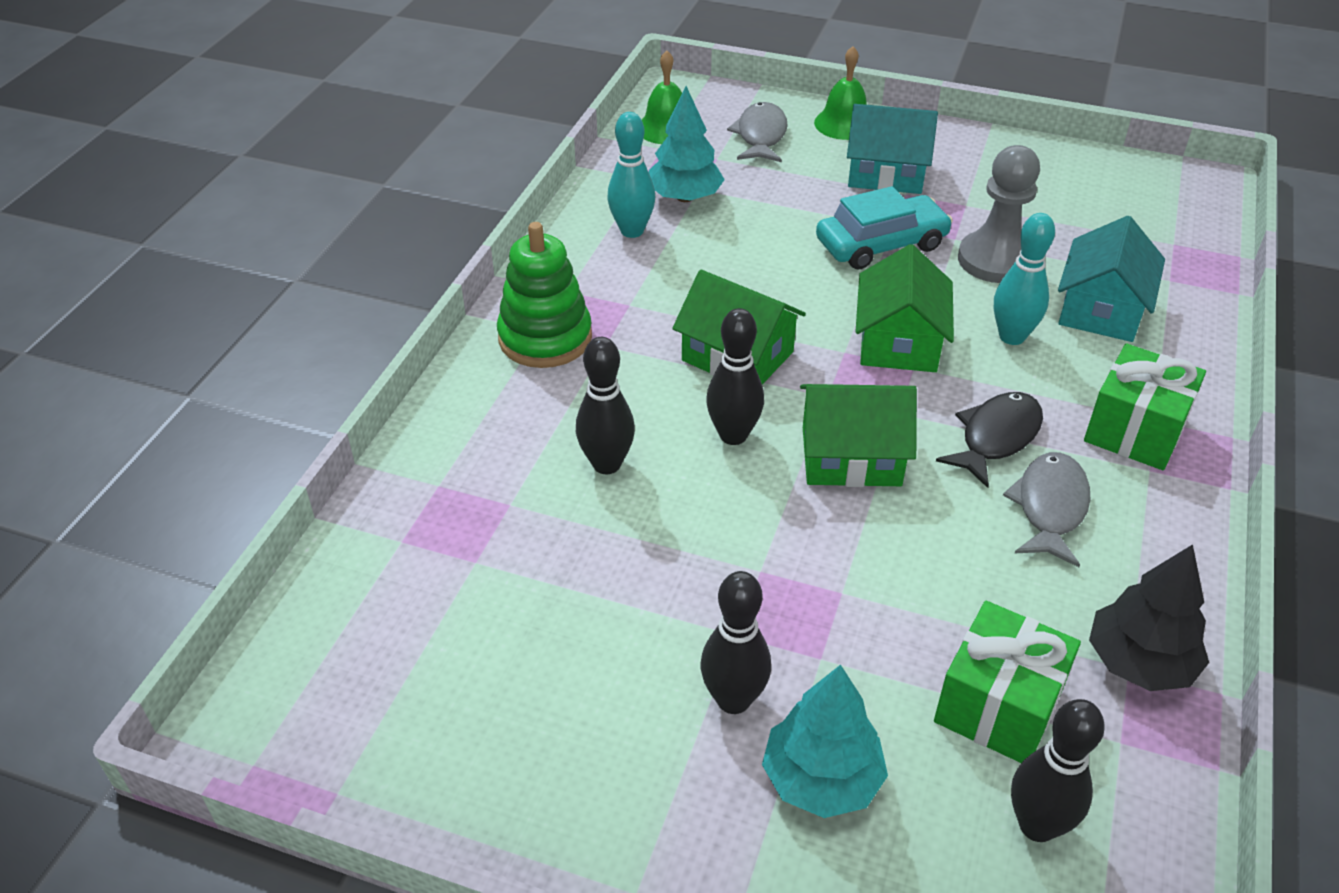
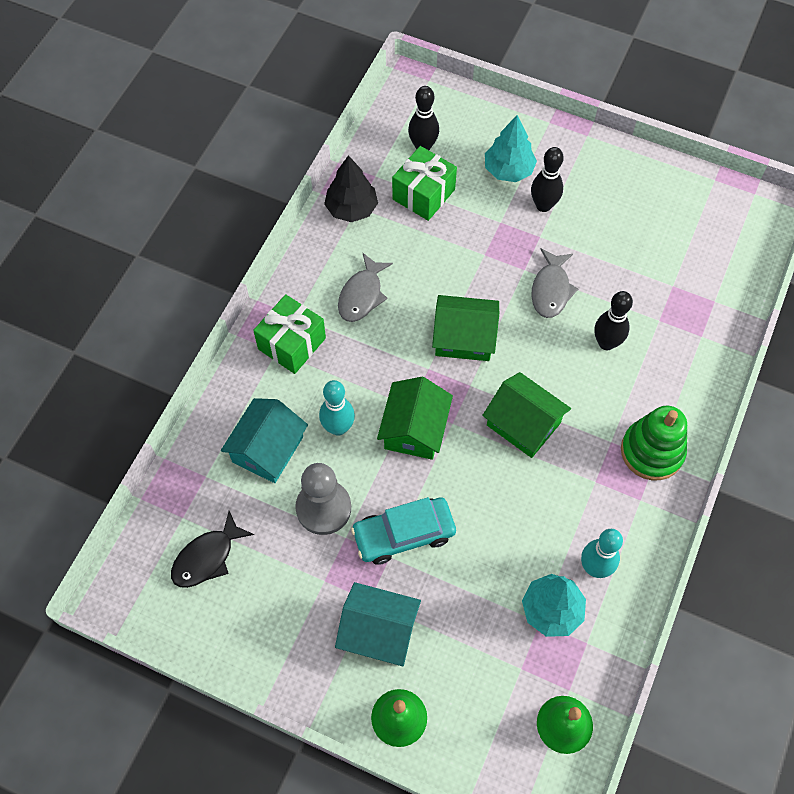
camera: 175 degrees left, 20 degrees up
black bowling pin [706,308,764,445] -> none
grey fish [727,102,788,162] -> grey fish moved to [531,249,578,318]
black fish [936,392,1043,488] -> black fish moved to [171,511,254,588]

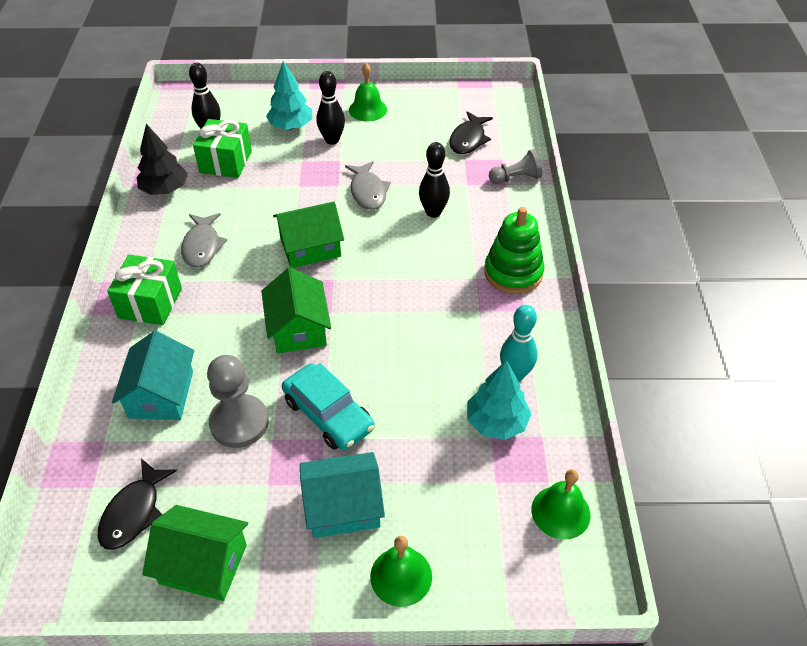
camera: 25 degrees left, 15 degrees down
turquoise bowling pin [319,380,355,436] -> none
turquoise car [351,497,456,565] -> turquoise car turned 90 degrees counterclockwise [282,363,375,450]
green house [482,372,571,458] -> green house moved to [143,505,248,601]
none -> green bell [349,63,387,121]
none -> black fish [449,112,493,154]
none -> grey pawn [489,149,542,184]

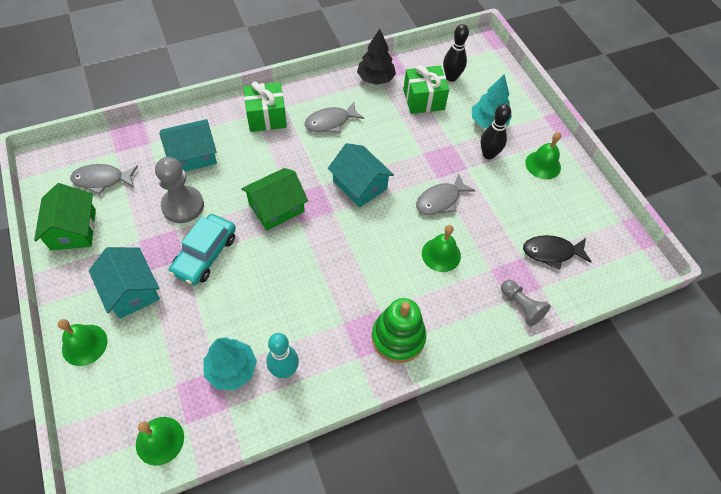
camera: 65 degrees right, 10 degrees up
black fish [98,459,177,550] -> grey fish [70,164,138,195]
green house [273,201,344,268] -> turquoise house [328,143,394,208]
black bowling pin [419,142,450,218] -> green bell [422,225,461,272]

